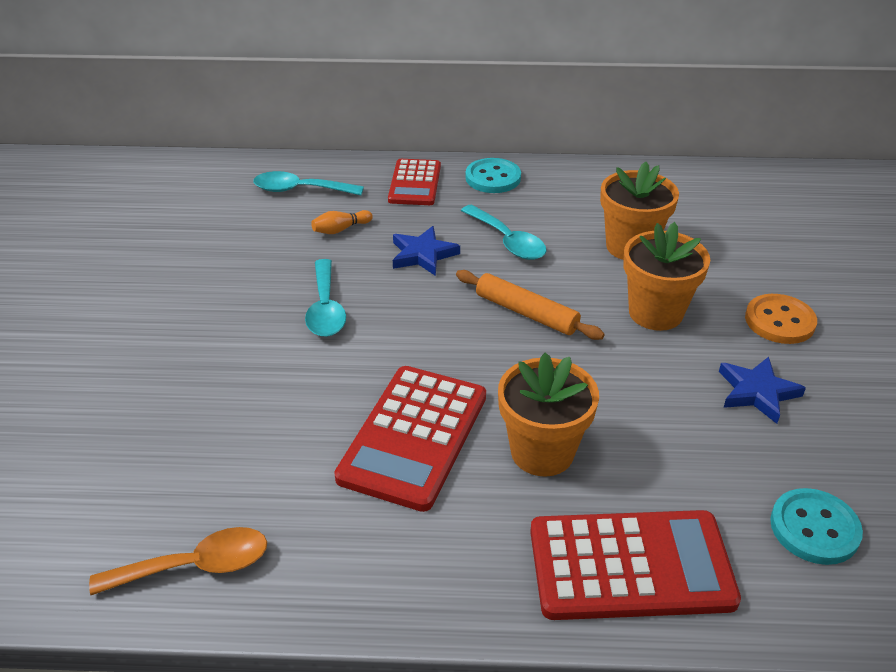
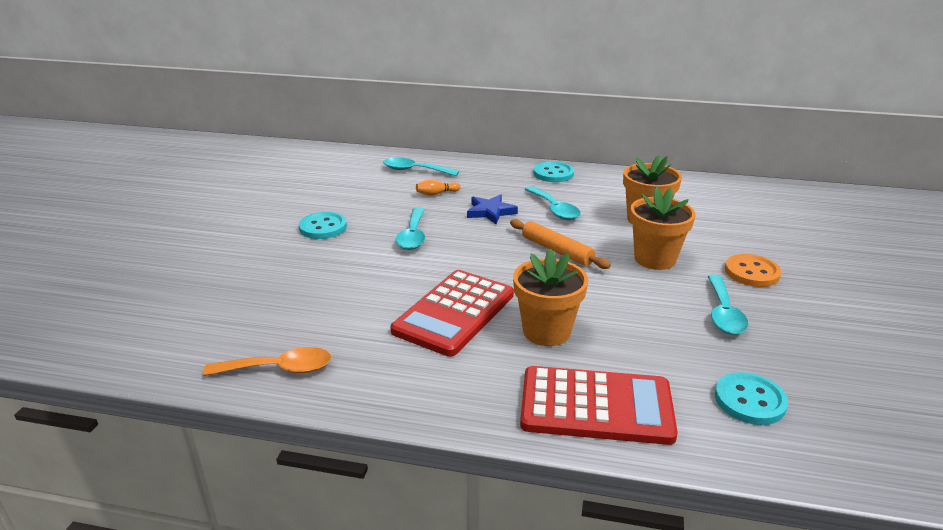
camera: 10 degrees right, 10 degrees down
red calculator [388,159,441,205] -> none
blue star [719,357,806,424] -> turquoise spoon [707,275,748,335]
none -> turquoise button [299,212,347,239]

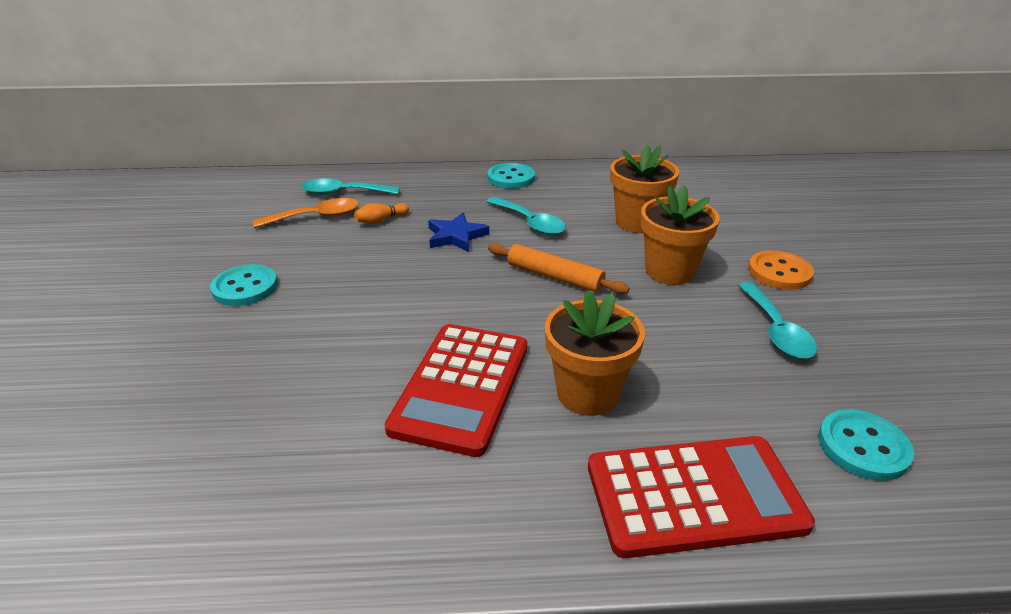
camera: 15 degrees left, 5 degrees up
orange spoon [203,347,331,376] -> orange spoon moved to [253,198,359,228]
turquoise spoon [396,207,425,250] -> none

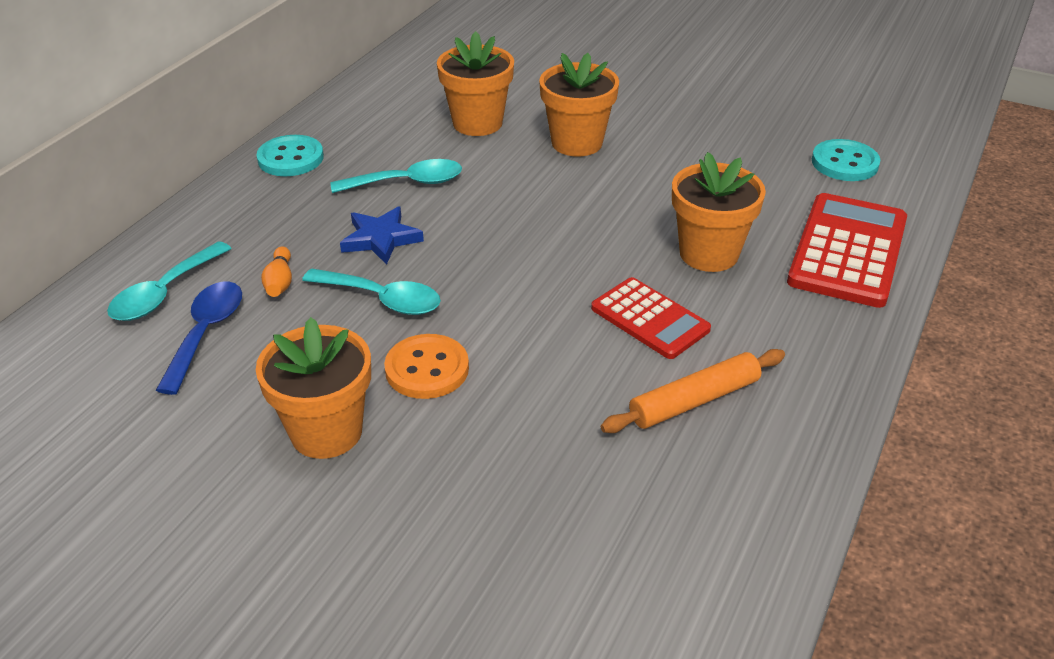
camera: 60 degrees left, 5 degrees up
turquoise button [210,264,278,306] -> orange flower pot [256,317,371,459]
orange spoon [253,198,359,228] -> blue spoon [156,281,242,395]
red calculator [385,324,527,457] -> red calculator [591,277,711,359], size x0.63
orange rolling pin [488,243,630,294] -> orange rolling pin moved to [601,349,785,433]
turquoise spoon [738,282,817,359] -> turquoise spoon moved to [302,268,441,315]
orange button [748,250,814,290] -> orange button moved to [384,334,469,399]

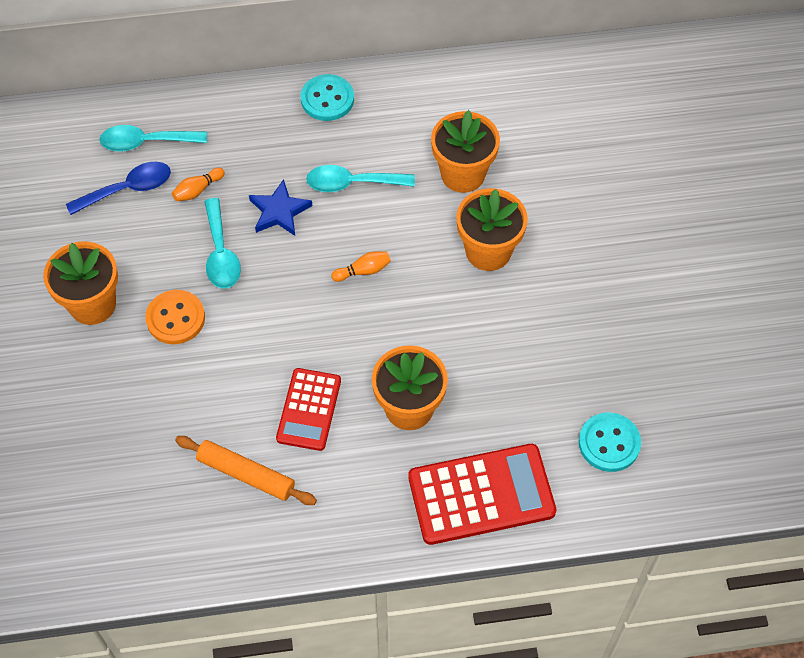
camera: 55 degrees right, 20 degrees up
turquoise spoon [330,159,462,193] -> turquoise spoon turned 135 degrees clockwise [306,165,415,192]
none -> orange bowling pin [331,252,391,282]

